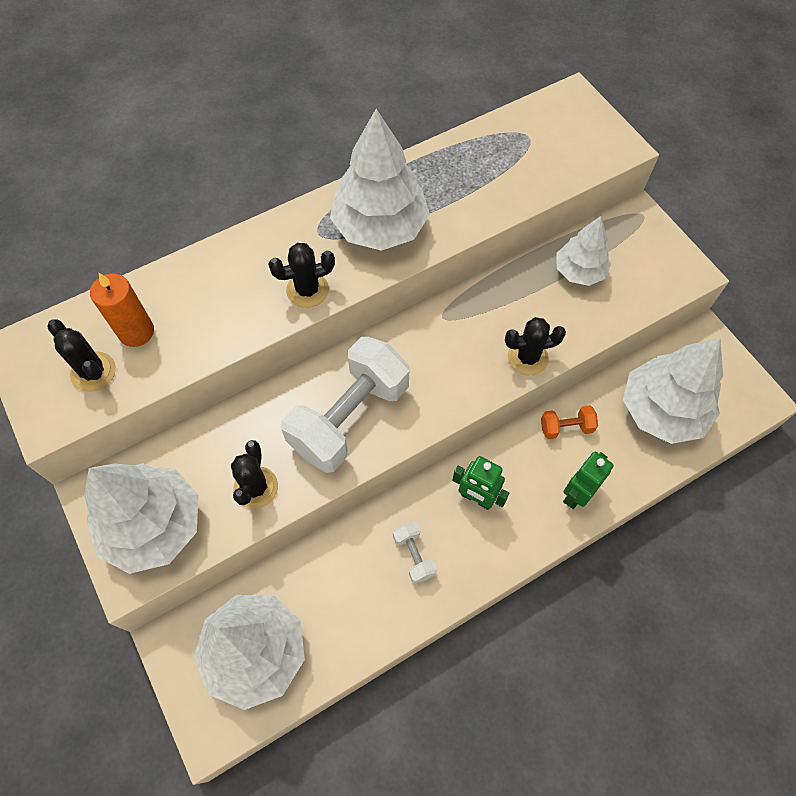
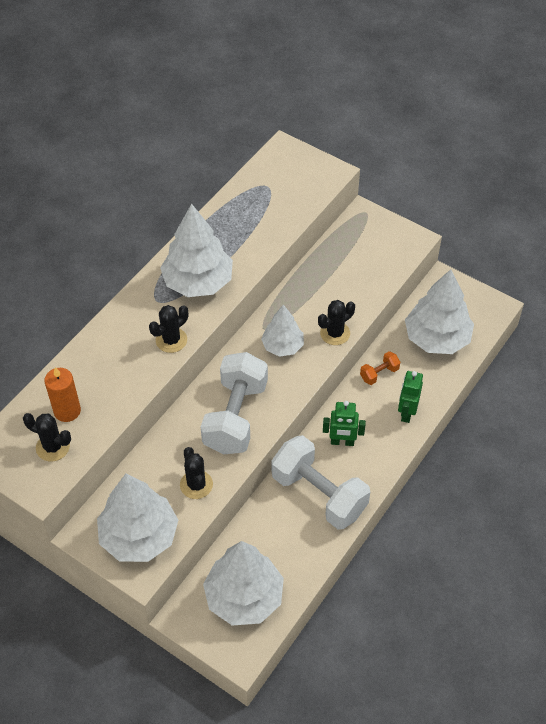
camera: 25 degrees left, 10 degrees down
white dumbbell [393,522,437,584] -> white dumbbell [271,435,370,530], size x2.33
white tree [556,216,611,286] -> white tree moved to [261,305,304,357]

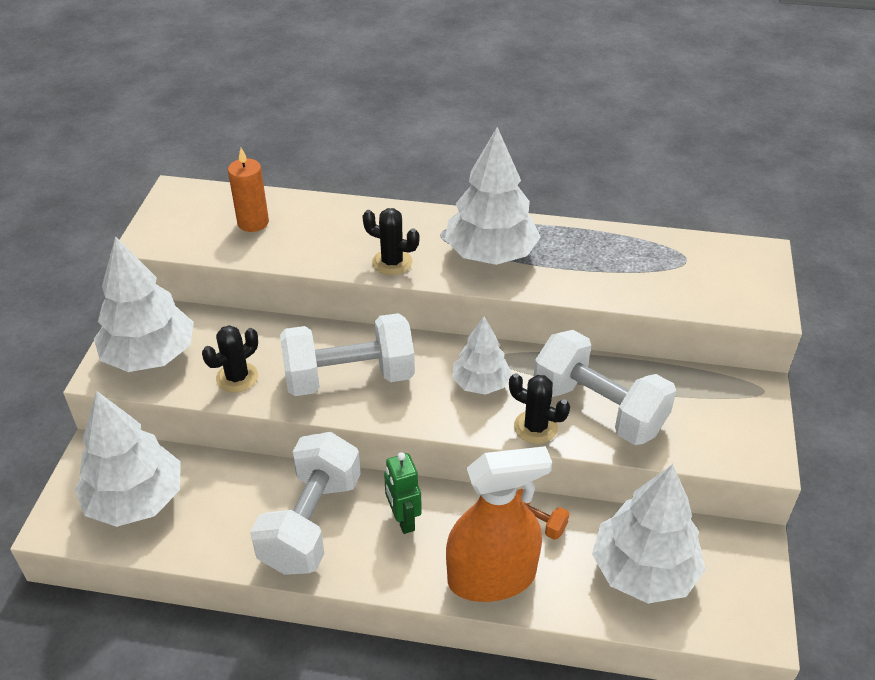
camera: 65 degrees right, 10 degrees down
black cactus [23,413,71,461] -> none
green robot [398,371,423,423] -> orange spray bottle [446,446,552,602]
none -> white dumbbell [533,330,676,445]

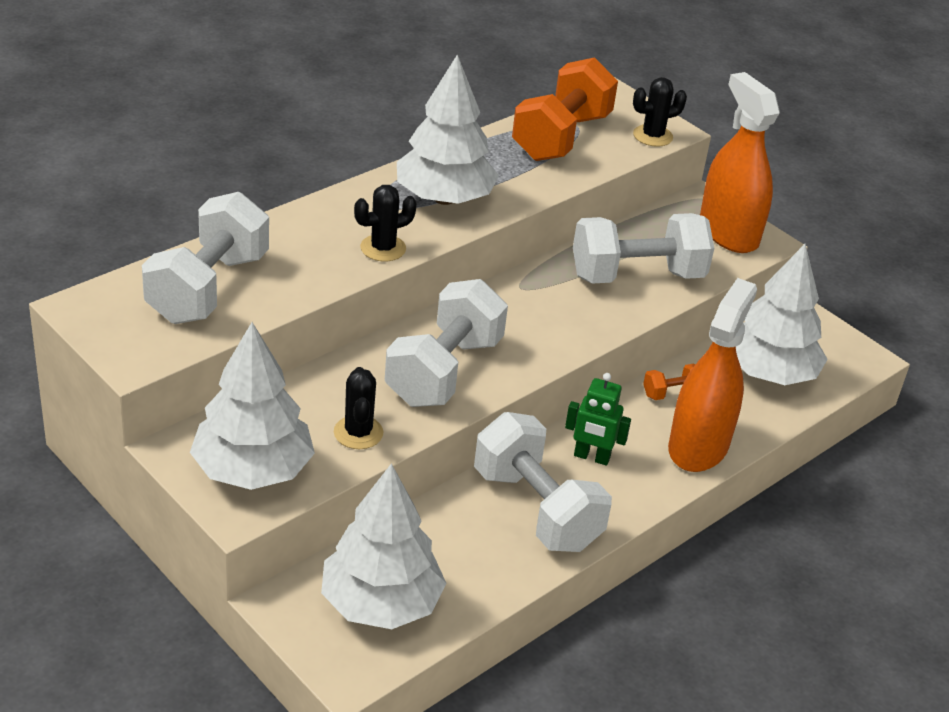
camera: 55 degrees left, 5 degrees down
orange candle [228,148,269,232] -> white dumbbell [142,192,269,324]
white tree [452,316,512,395] -> none
black cactus [509,373,570,444] -> black cactus moved to [633,77,687,147]
none -> orange dumbbell [512,57,618,161]
none -> orange spray bottle [700,72,780,253]

